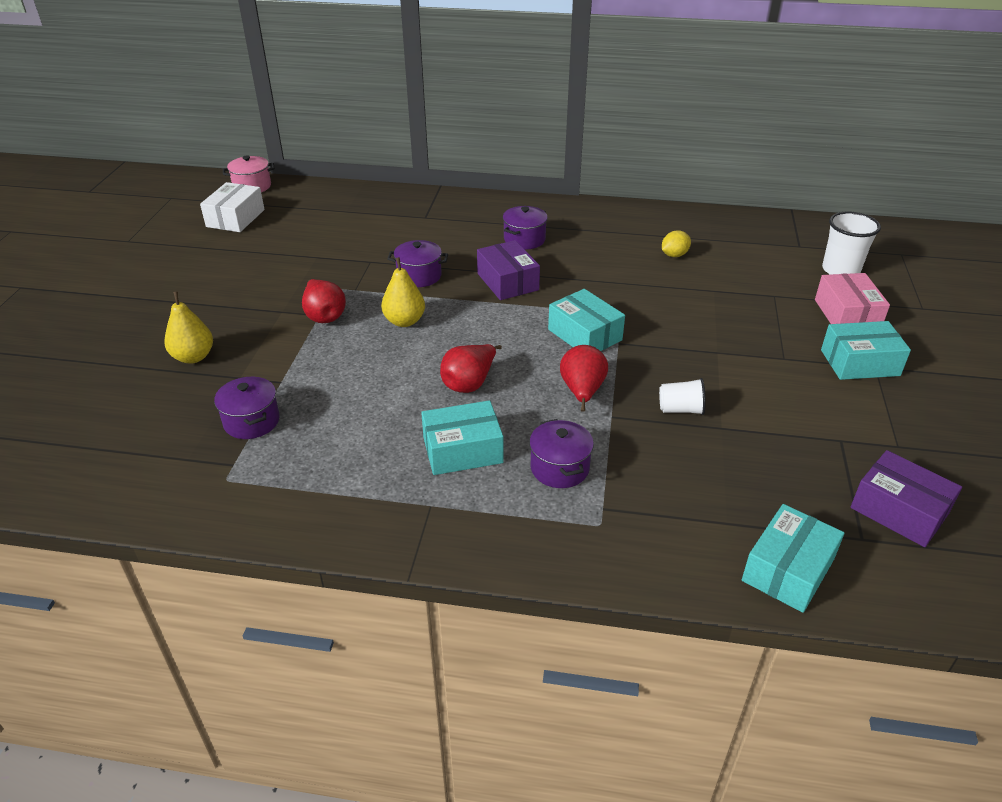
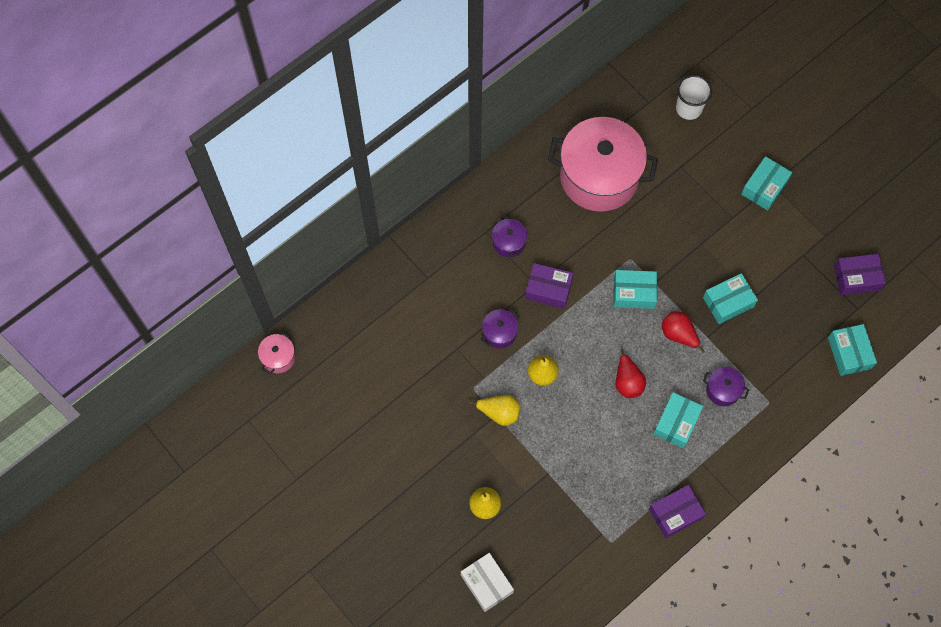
camera: 50 degrees left, 30 degrees up
white box [200,182,265,232] -> white box moved to [461,553,514,612]
purple pot [214,377,280,439] -> none
red pear [302,279,346,323] -> yellow pear [468,395,520,426]
white cup [659,378,706,415] -> turquoise box [703,273,758,324]
yellow lemon [662,230,691,257] -> pink pot [548,117,658,212]
pink box [815,273,890,324] -> none
none -> purple box [649,485,706,538]

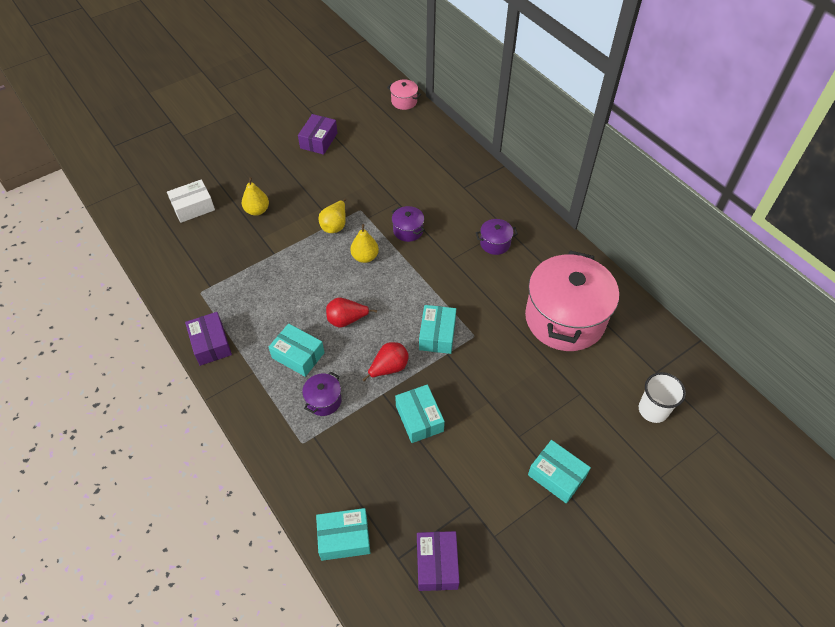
camera: 95 degrees right, 15 degrees down
purple box [525,263,573,309] -> purple box moved to [298,114,337,155]

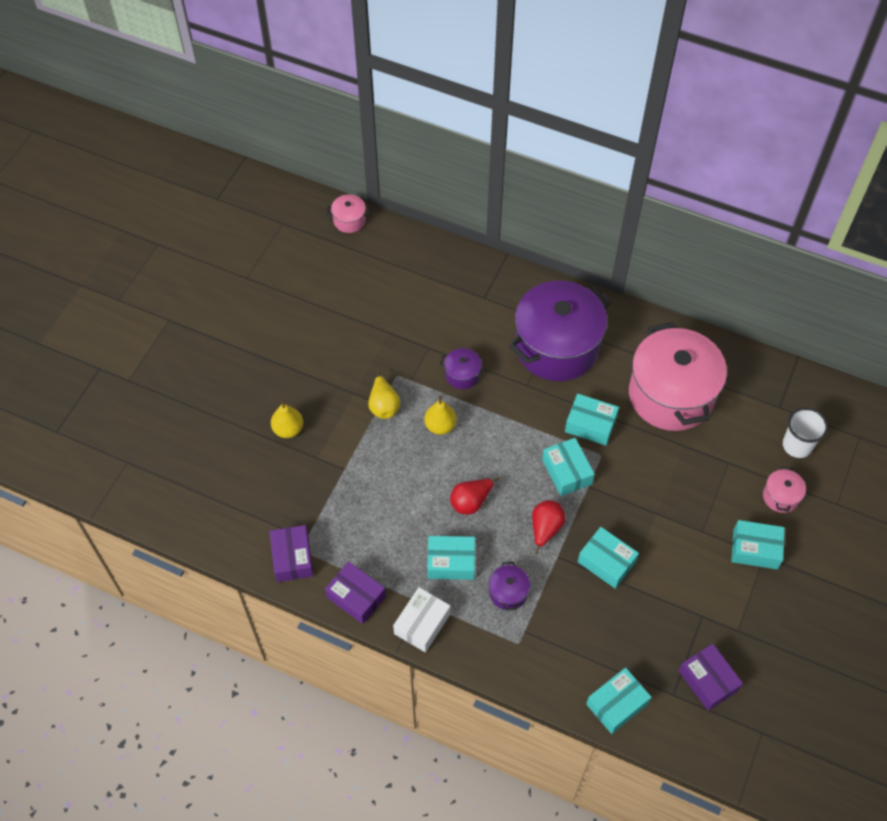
camera: 30 degrees left, 5 degrees up
white box [167,179,215,223] -> white box moved to [393,587,451,652]
purple box [298,114,337,155] -> purple box moved to [269,525,313,582]
purple pot [476,219,518,255] -> purple pot [509,281,611,381], size x2.44
none -> turquoise box [565,393,619,446]
none -> pink pot [763,466,806,513]

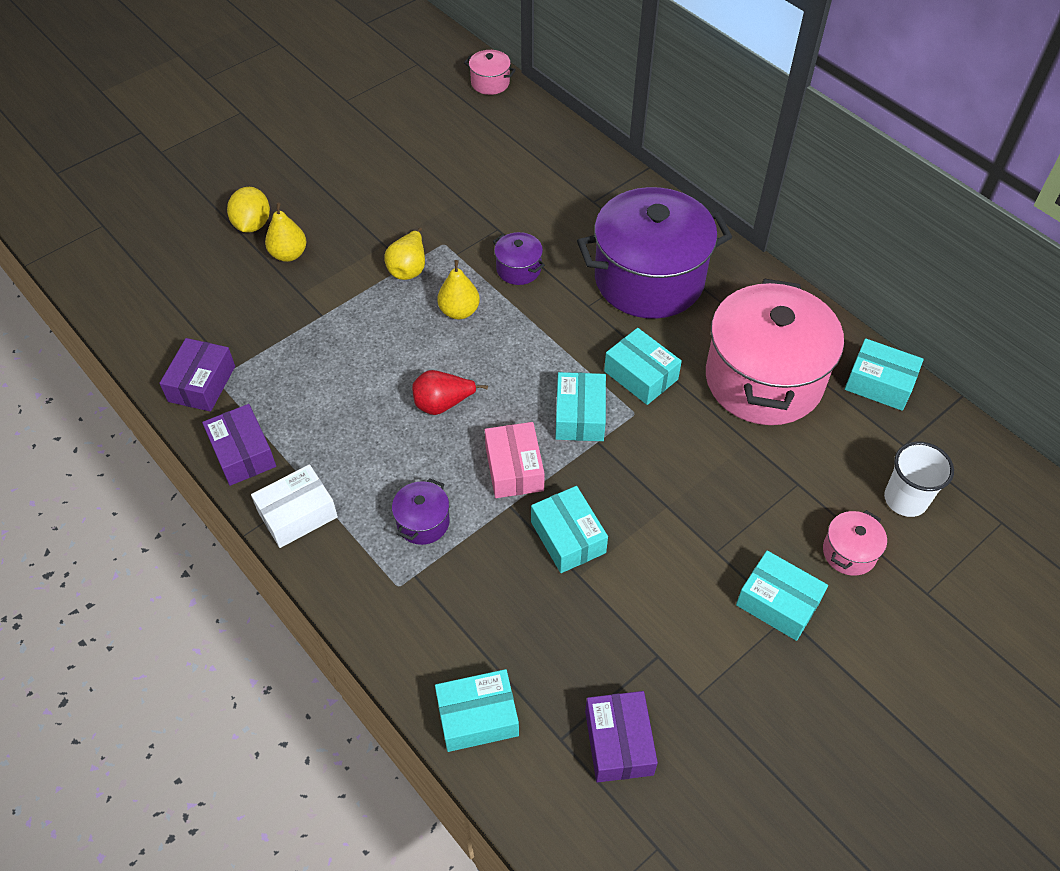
camera: 25 degrees right, 5 degrees down
turquoise box [427,536,475,580] -> turquoise box moved to [845,338,924,411]
red pear [532,500,566,554] -> pink box [485,422,545,498]
none -> yellow lemon [227,187,270,233]

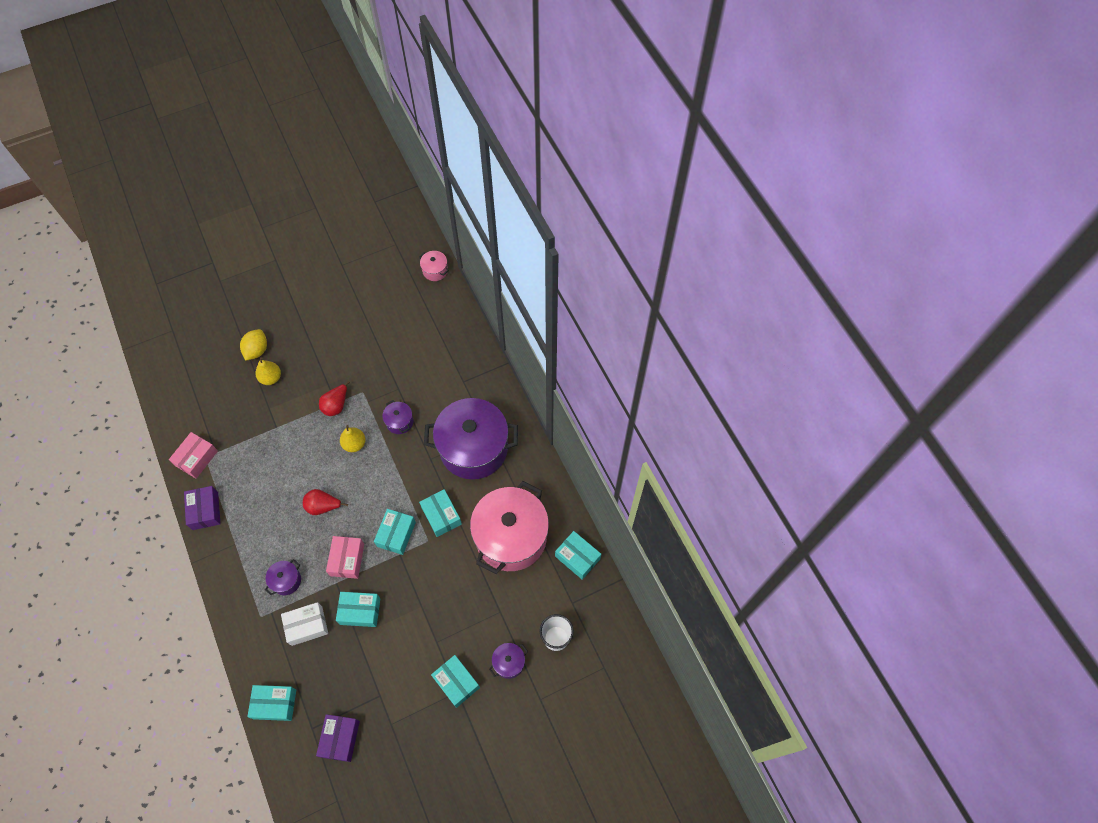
camera: 15 degrees right, 10 degrees up
purple box [159,338,235,412] -> pink box [169,432,218,479]
white box [251,464,338,548] -> white box moved to [281,602,328,646]
yellow pear [385,228,425,280] -> red pear [319,381,350,416]
turquoise box [531,486,608,573] -> turquoise box turned 75 degrees counterclockwise [336,592,380,627]
pink pot [823,510,887,576] -> purple pot [489,643,528,679]

